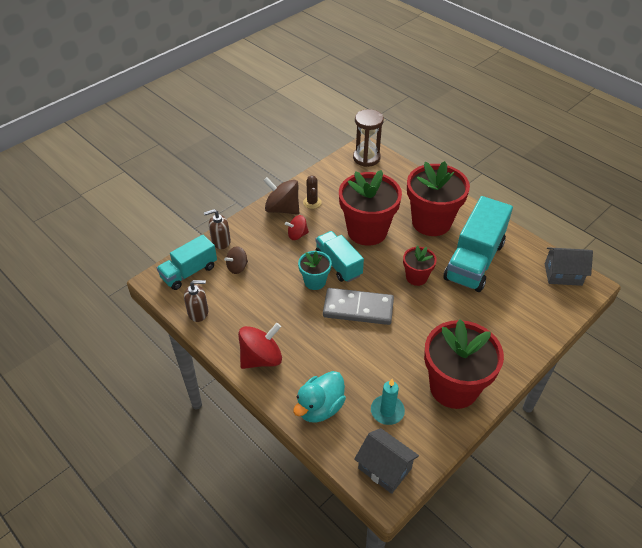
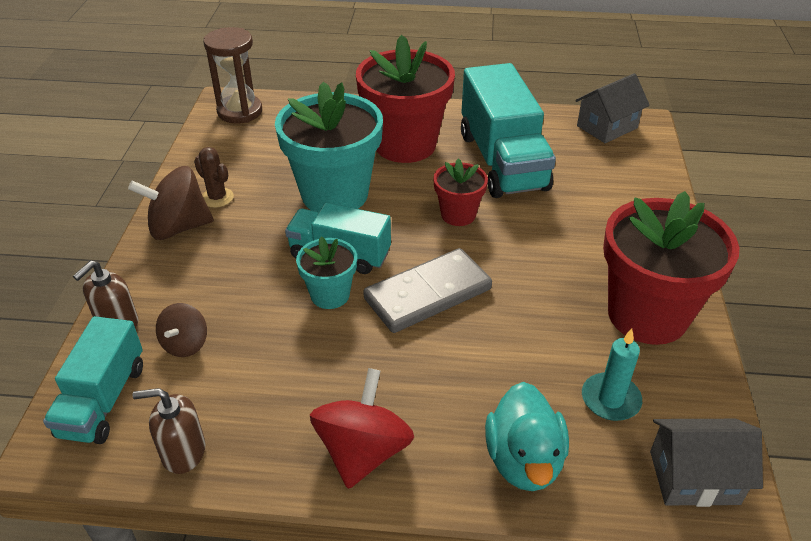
camera: 40 degrees left, 5 degrees down
brown soap dispenser [184,280,209,322] -> brown soap dispenser turned 135 degrees counterclockwise [132,388,205,474]
red spinning top [285,215,309,240] -> none
red flower pot [339,170,402,246] -> turquoise flower pot [275,82,383,212]

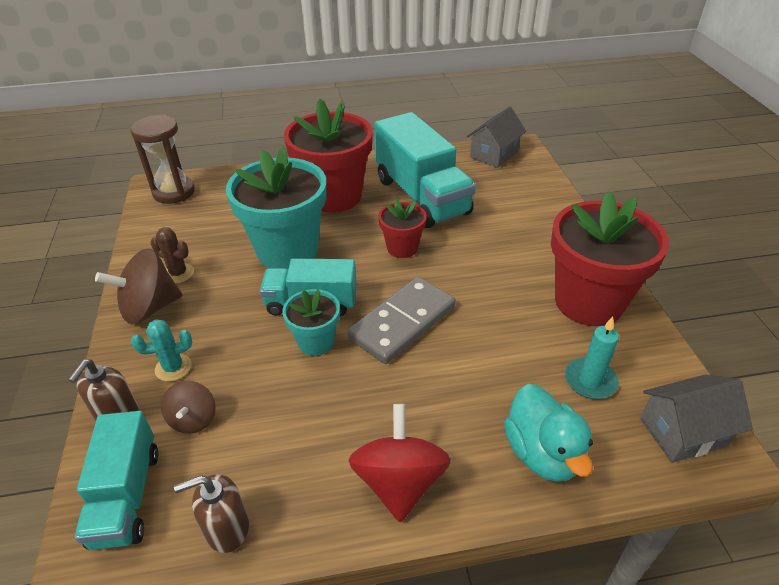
camera: 15 degrees left, 0 degrees up
none -> turquoise cactus [131,319,192,382]

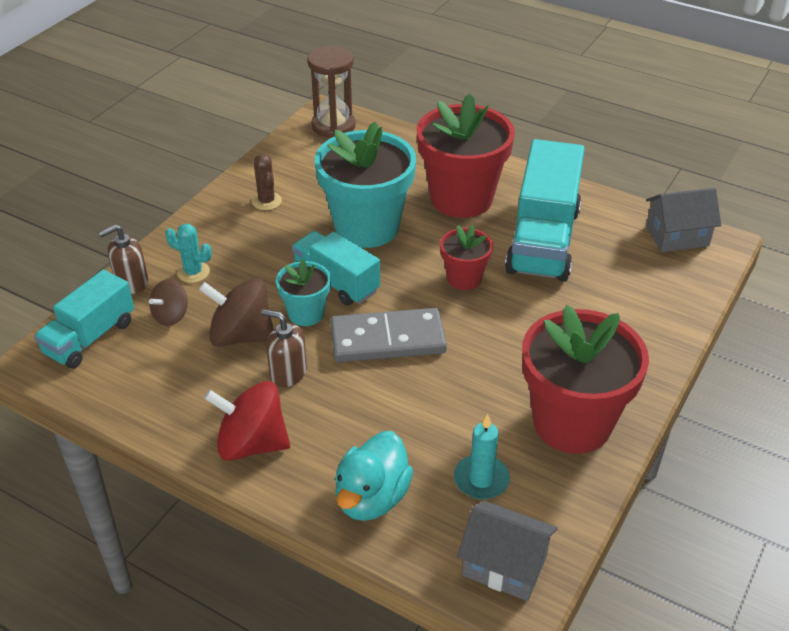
camera: 40 degrees right, 0 degrees up
brown spinning top [95,249,182,324] -> brown spinning top moved to [199,278,274,346]
brown soap dispenser [174,474,249,553] -> brown soap dispenser moved to [261,309,307,387]
red spinning top [349,404,451,522] -> red spinning top turned 120 degrees counterclockwise [204,381,290,461]

